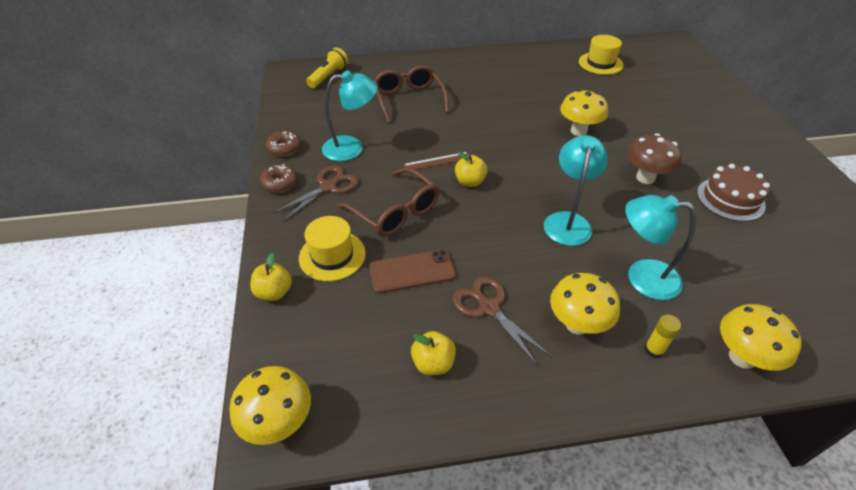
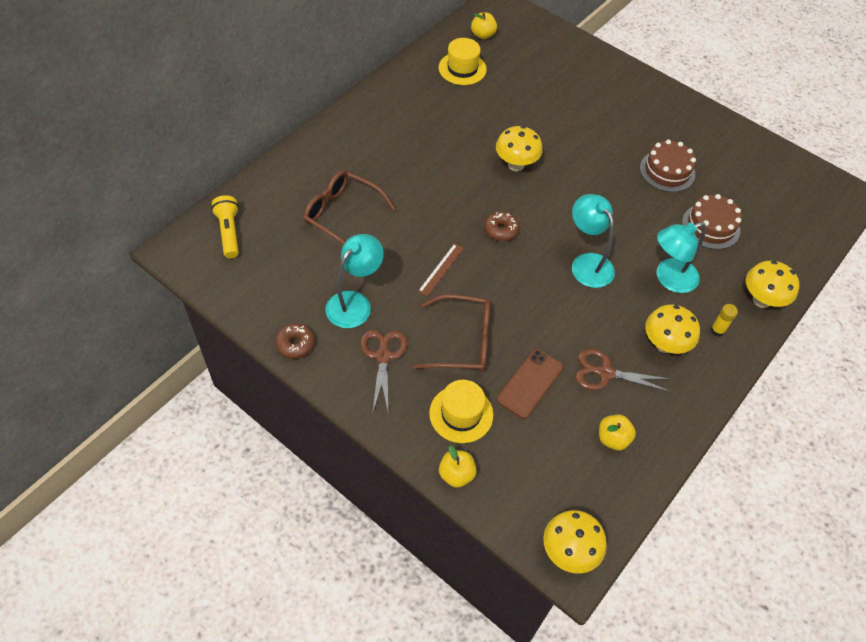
camera: 45 degrees left, 10 degrees up
brown donut [260,164,298,193] -> brown donut moved to [484,211,520,241]
yellow apple [455,152,488,187] -> yellow apple moved to [471,12,497,39]
brown mushroom [627,133,682,184] -> none
none -> brown cake [682,194,742,249]

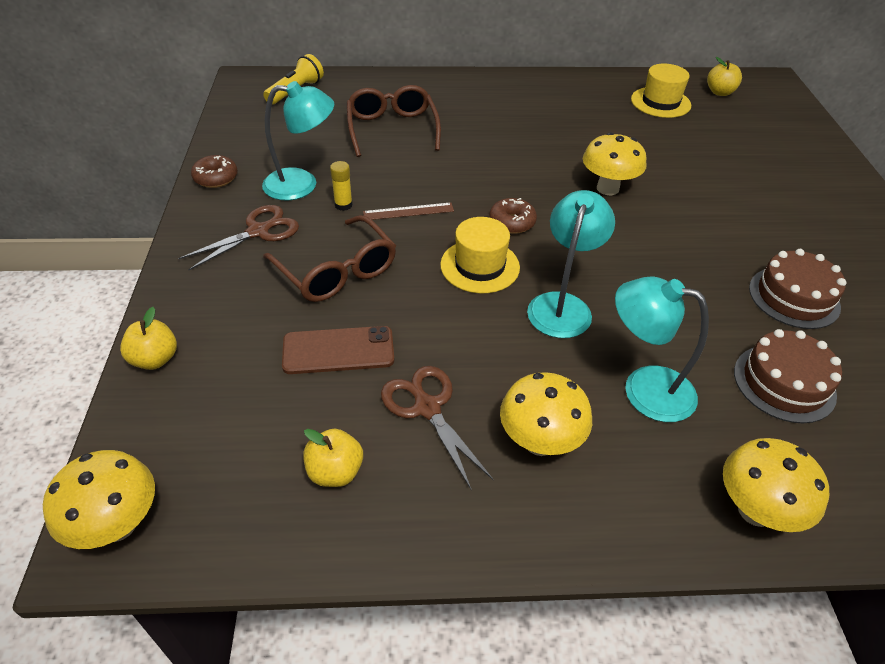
camera: 50 degrees right, 10 degrees down
yellow hat [429,380,493,443] -> yellow hat moved to [440,217,520,293]
yellow glue stick [711,304,738,336] -> yellow glue stick moved to [330,161,353,211]

